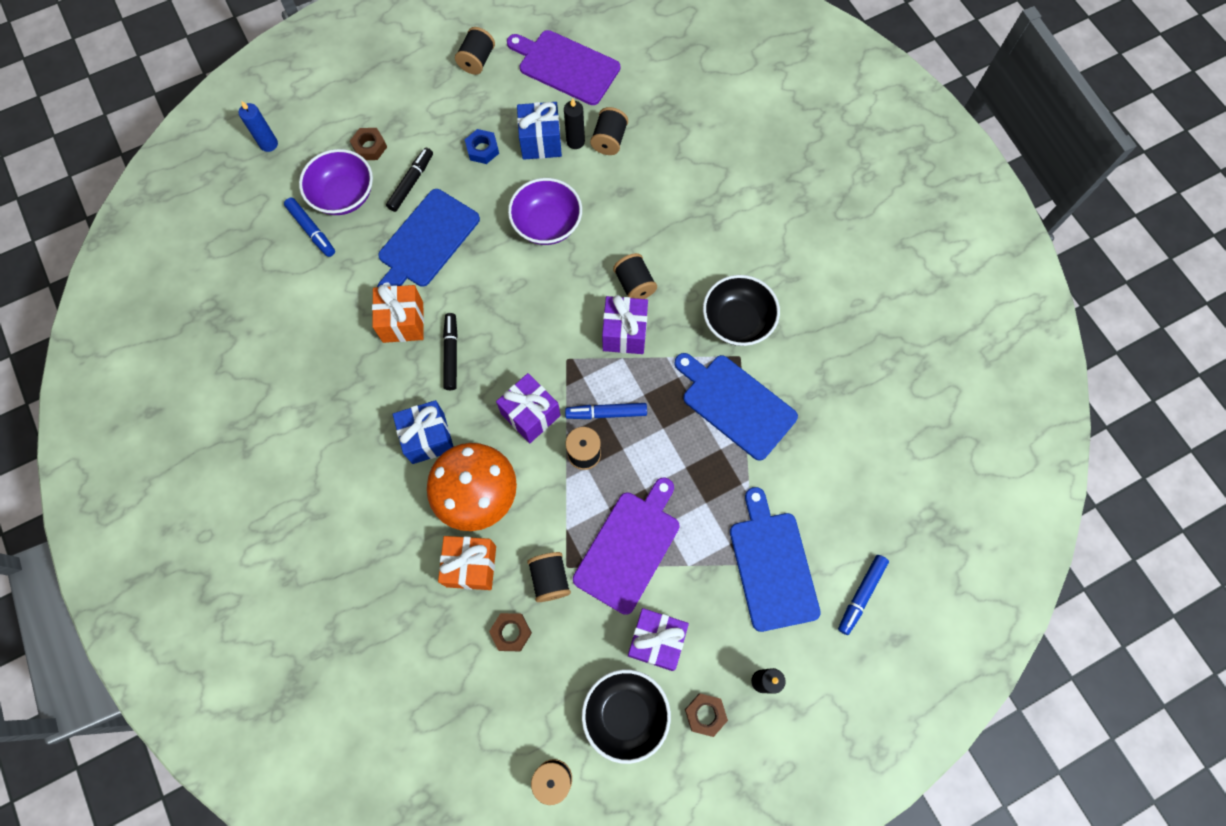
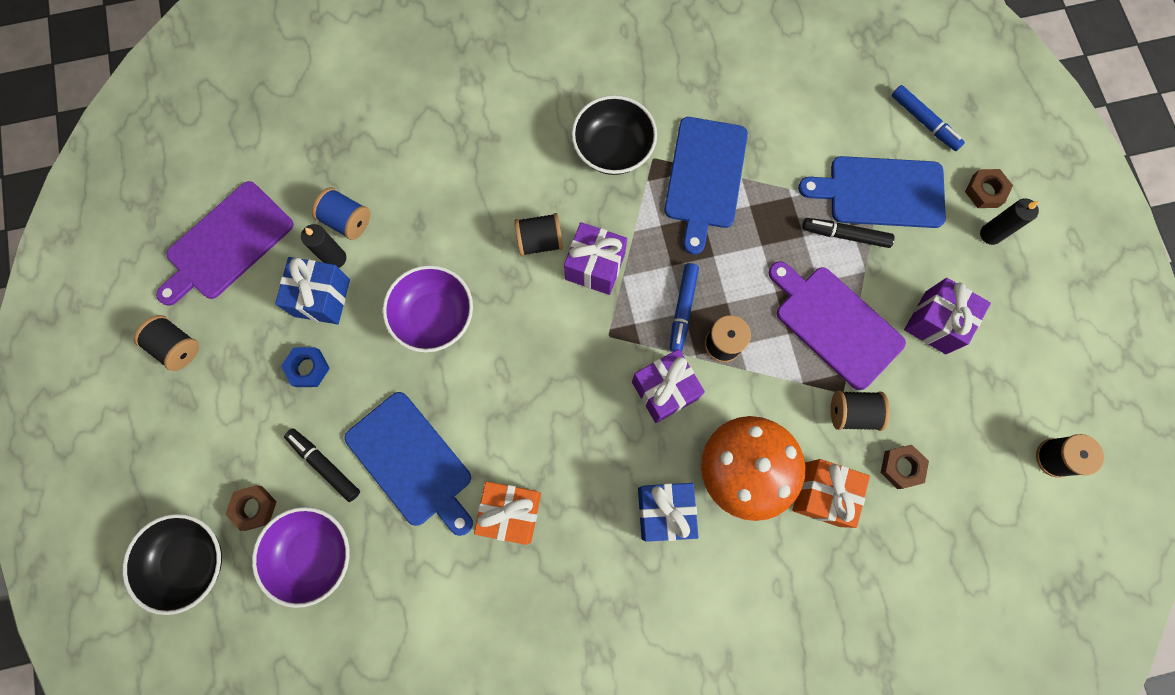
camera: 75 degrees left, 5 degrees up
blue candle [239,101,278,152] -> none
blue marker [284,198,335,257] -> none
black marker [443,313,458,390] -> black marker moved to [802,218,895,248]
black bowl [582,669,671,764] -> black bowl moved to [122,514,222,615]
black spool [590,107,628,155] -> blue spool [312,188,370,240]
blue cutting board [674,353,798,461] -> blue cutting board turned 45 degrees counterclockwise [664,117,748,255]
brown nut [685,693,728,737] -> brown nut moved to [965,169,1013,208]

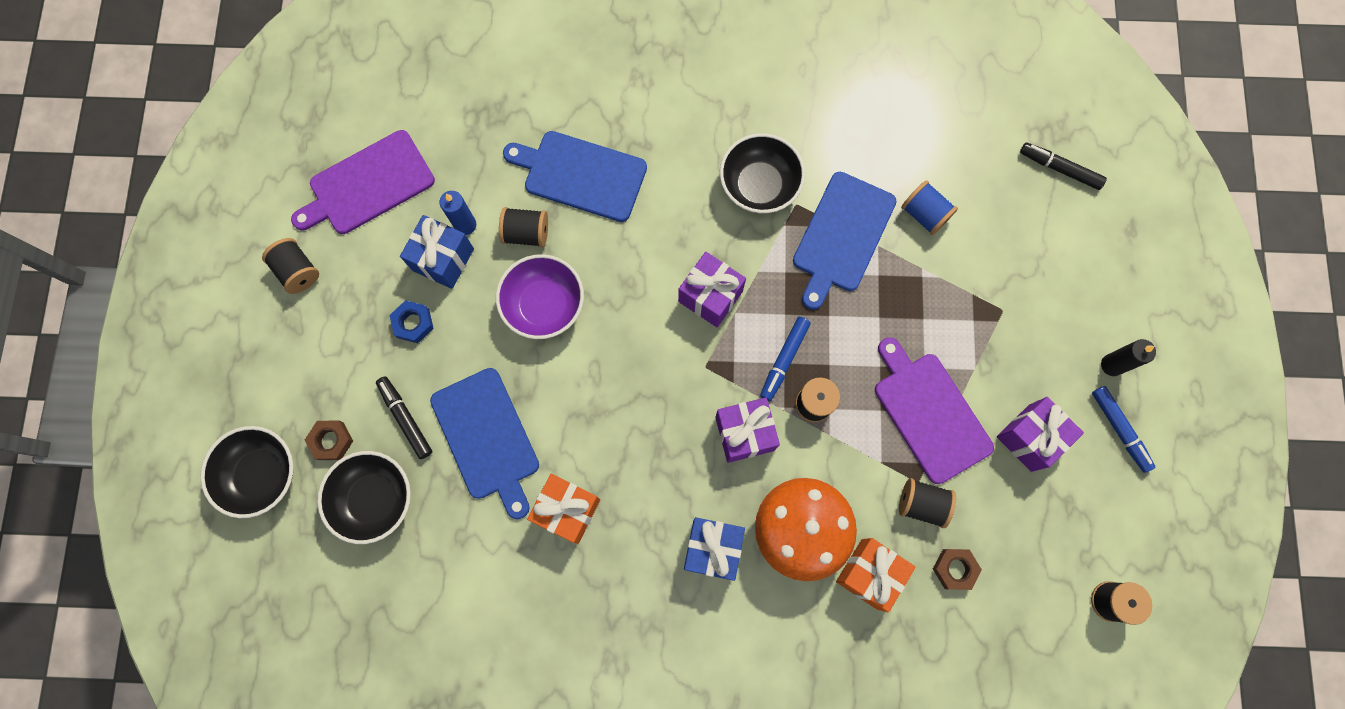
camera: 15 degrees right, 0 degrees up
purple bowl [252,507,350,608] -> black bowl [317,451,411,544]
black candle [301,224,346,268] -> blue candle [439,191,476,235]
blue spool [312,188,370,240] -> blue spool moved to [901,180,958,235]
black spool [514,213,563,256] -> black spool moved to [499,207,548,247]
blue cutting board [798,156,946,228] -> blue cutting board moved to [503,131,647,222]
black marker [802,218,895,248] -> black marker moved to [1020,142,1107,190]
blue marker [892,85,965,151] -> blue marker moved to [1092,386,1155,473]
brown nut [965,169,1013,208] -> none

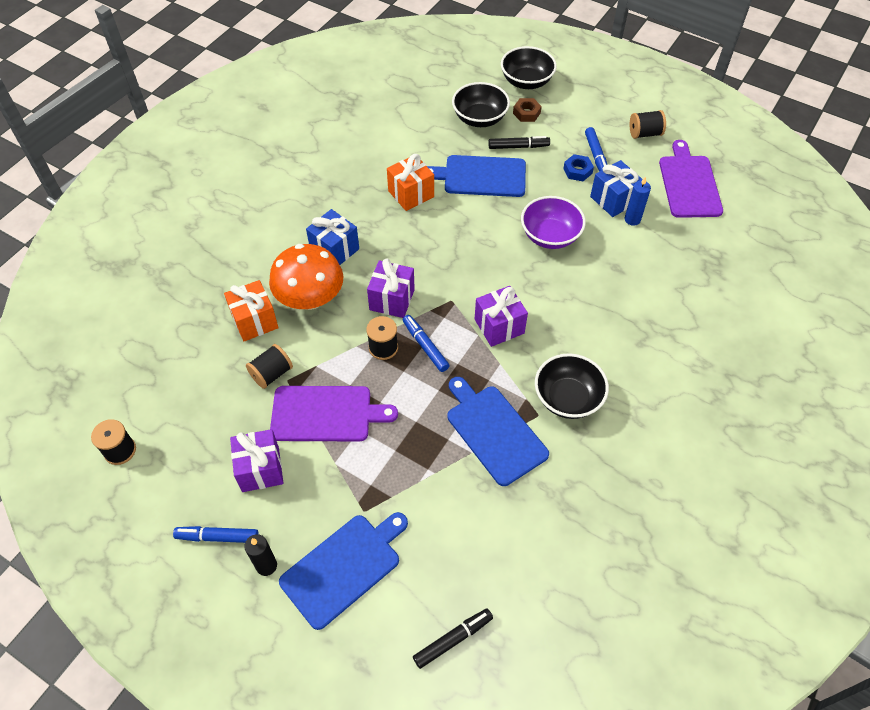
camera: 120 degrees right, 20 degrees down
black spool [499,207,548,247] -> none
blue cutting board [503,131,647,222] -> blue cutting board moved to [279,512,408,630]
blue spool [901,180,958,235] -> none
brown nut [933,549,982,590] -> none
none -> blue marker [585,127,607,172]

